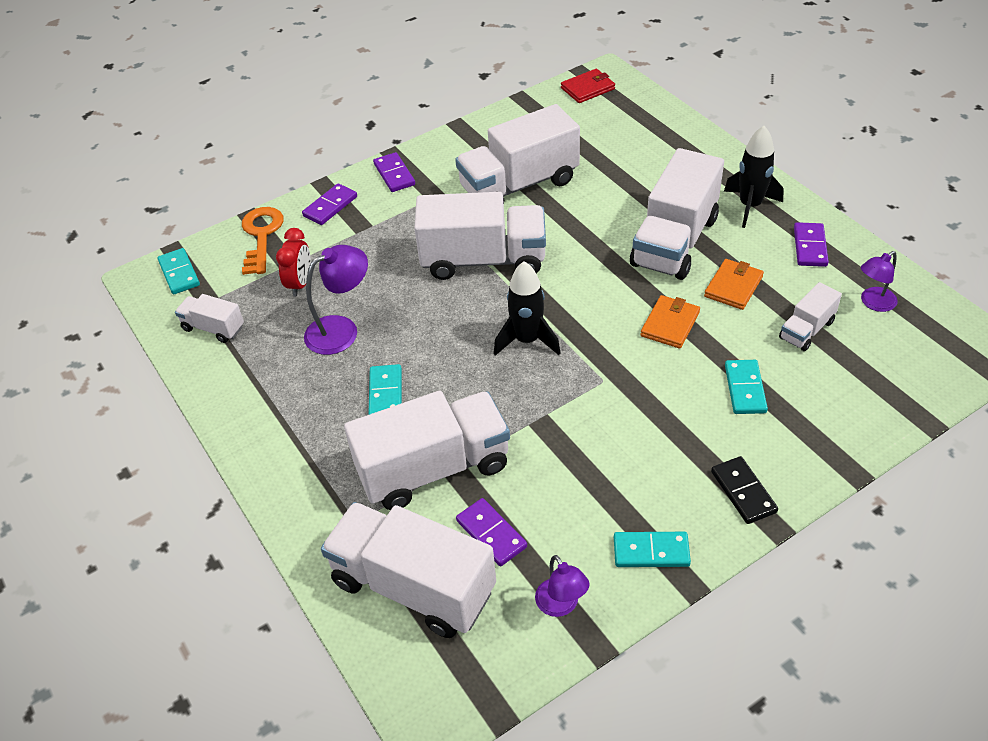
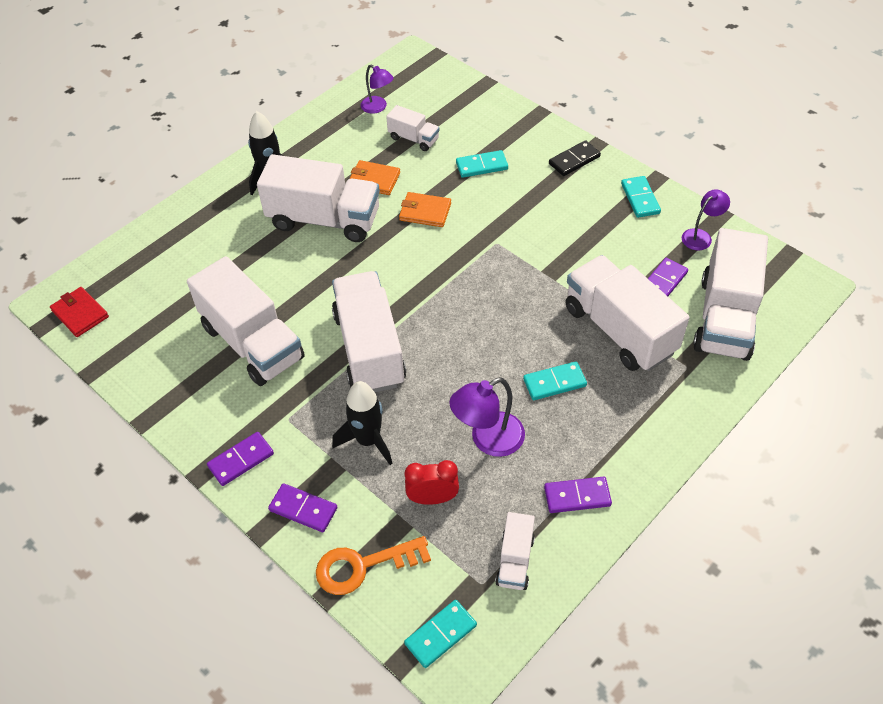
camera: 105 degrees left, 5 degrees up
purple lamp [304,245,368,355] -> purple lamp turned 75 degrees counterclockwise [449,377,525,457]
black rocket [494,261,561,356] -> black rocket moved to [332,381,393,465]
purple domino [794,222,829,267] -> purple domino moved to [544,477,612,513]

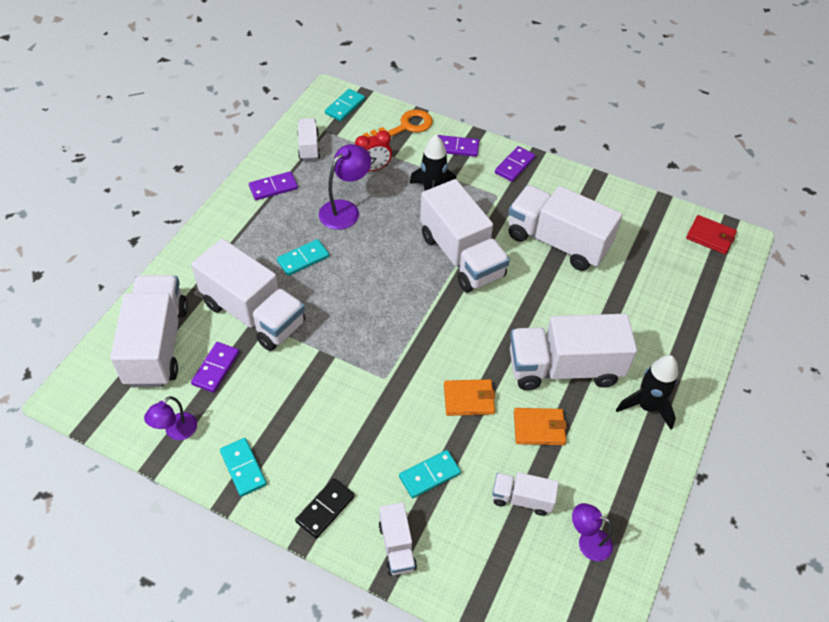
camera: 160 degrees right, 0 degrees up
none -> white truck [379,502,417,575]

